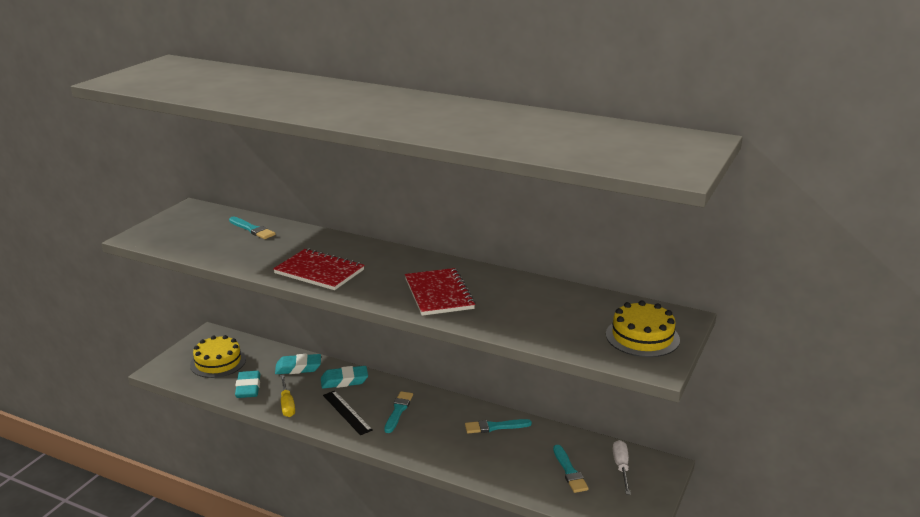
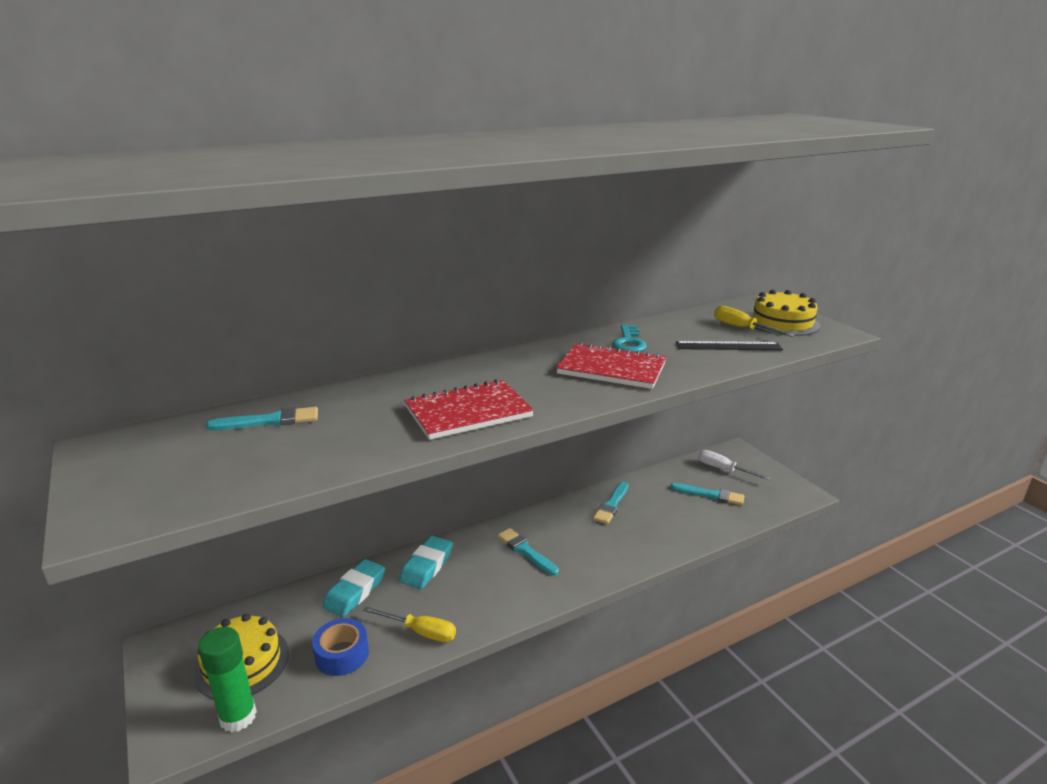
camera: 55 degrees left, 0 degrees up
turquoise eraser [235,371,260,398] -> blue tape [312,618,369,676]
black ruler [323,391,373,435] -> black ruler moved to [676,341,783,350]
none -> green glue stick [198,627,257,733]
none -> turquoise key [612,325,647,352]
none -> yellow screwdriver [714,306,795,337]

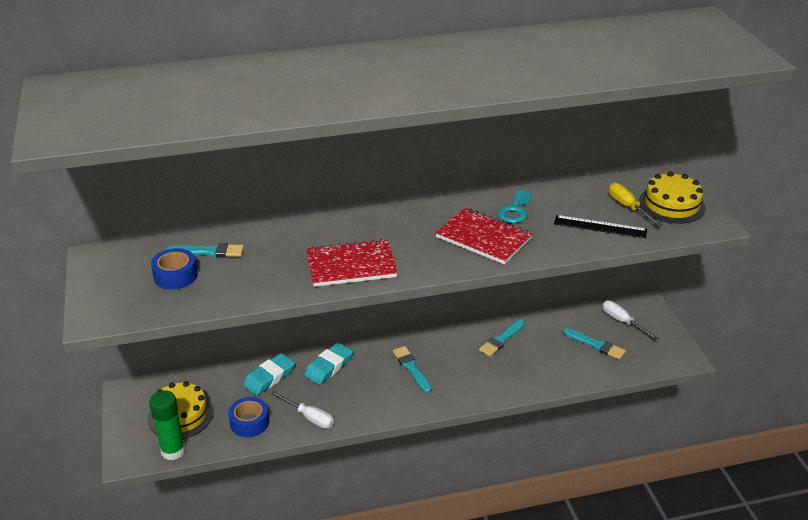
camera: 15 degrees right, 10 degrees up
yellow screwdriver [363,606,456,642] -> white screwdriver [270,391,334,428]
none -> blue tape [151,248,198,290]

